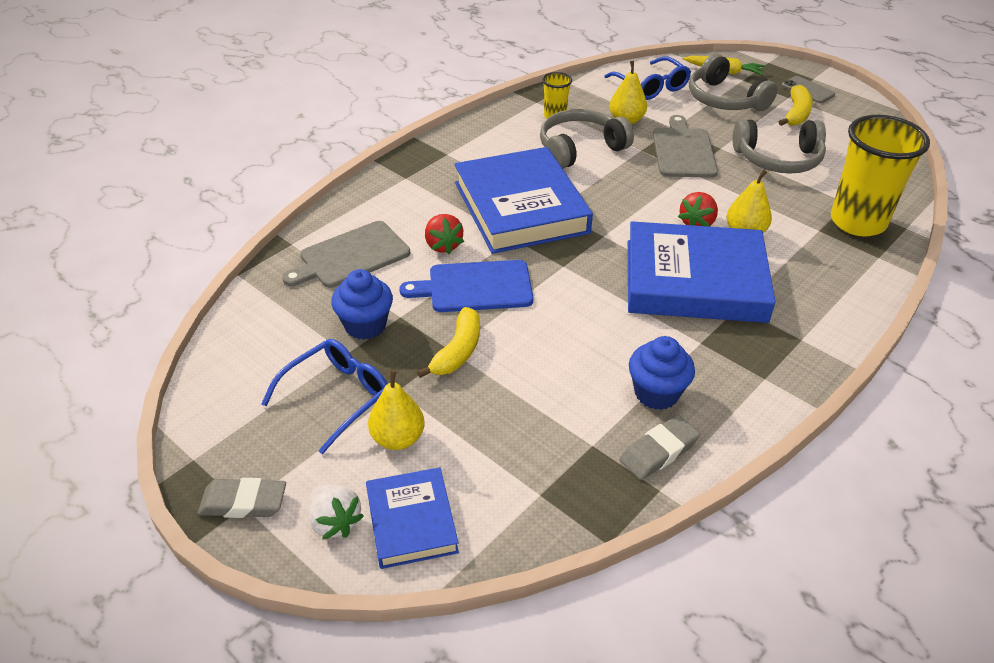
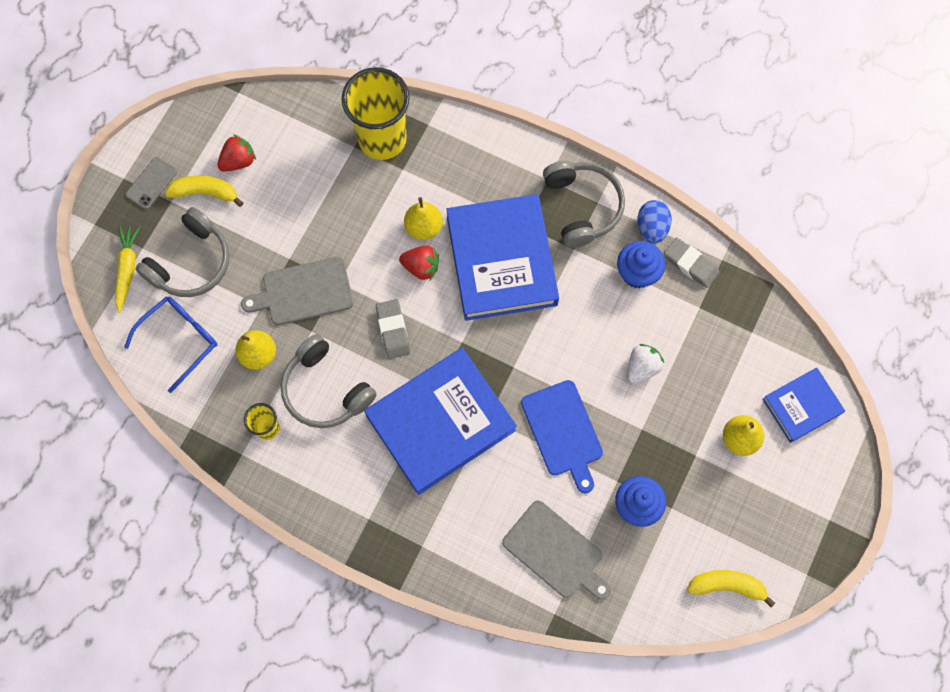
camera: 105 degrees left, 30 degrees up
grey eraser [198,478,286,518] -> grey eraser moved to [376,299,410,359]
blue glasses [261,339,388,454] -> none
white strawberry [308,484,364,540] -> white strawberry moved to [627,344,664,384]
yellow banana [417,307,480,378] -> yellow banana moved to [687,570,775,607]
red strawberry [425,214,464,254] -> red strawberry moved to [217,134,256,172]
grey headphones [732,119,826,174] -> grey headphones moved to [543,161,625,248]
none -> blue egg [637,200,672,244]

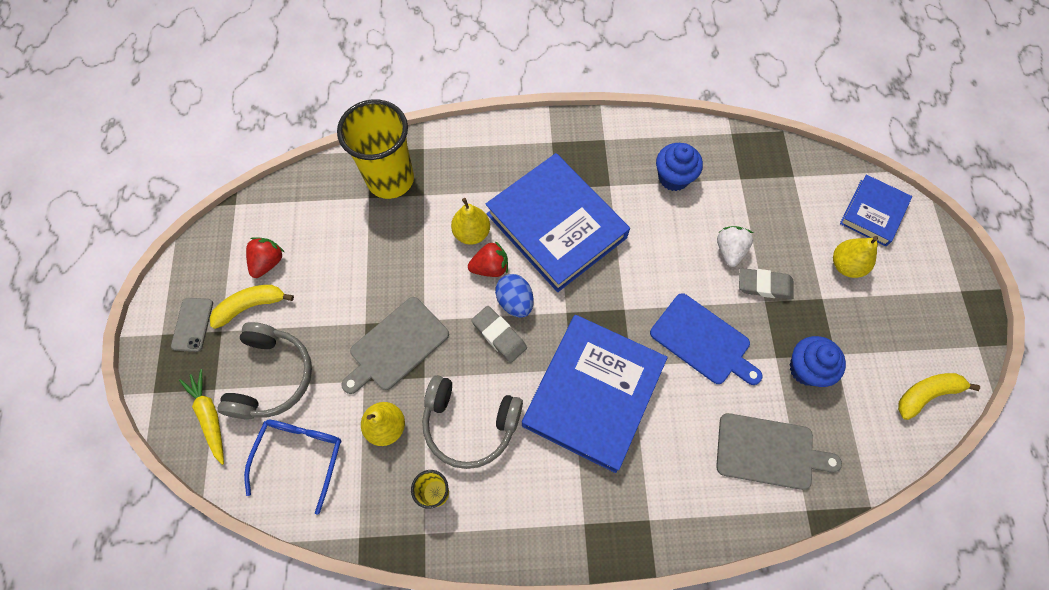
camera: 30 degrees left, 5 degrees down
grey headphones [543,161,625,248] -> none
blue egg [637,200,672,244] -> blue egg moved to [495,274,534,318]
grey eraser [664,238,719,288] -> grey eraser moved to [739,268,793,299]

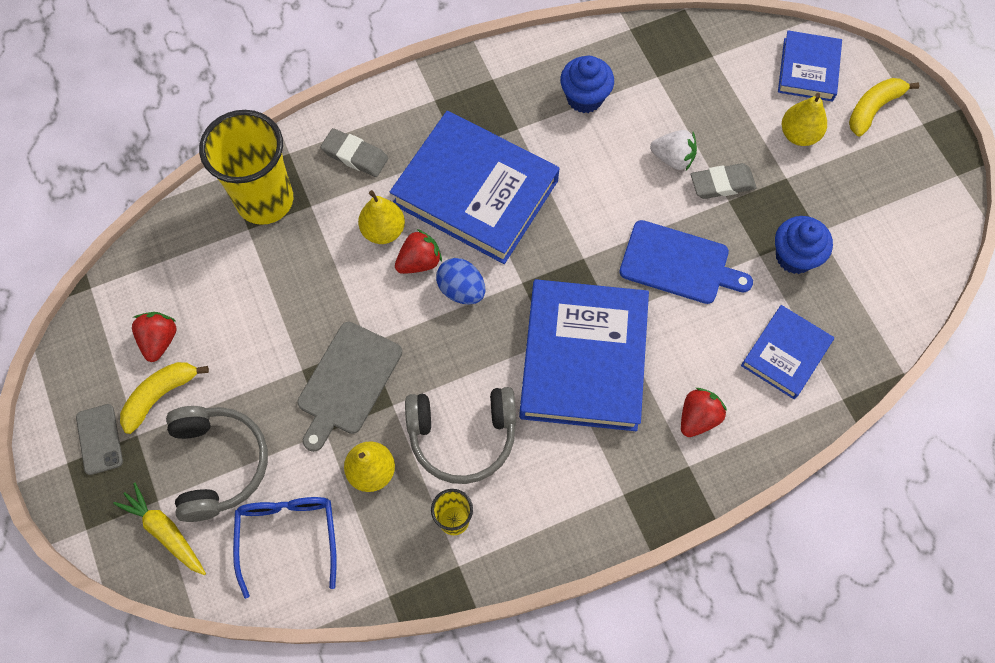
camera: 20 degrees left, 0 degrees up
grey eraser [471,306,527,363] -> grey eraser moved to [321,128,388,177]
grey cutting board [716,413,842,490] -> blue book [741,305,834,399]
white strawberry [717,226,753,267] -> white strawberry turned 120 degrees clockwise [650,130,697,170]
yellow banana [898,373,980,420] -> yellow banana moved to [849,78,920,136]
none -> red strawberry [681,388,727,437]

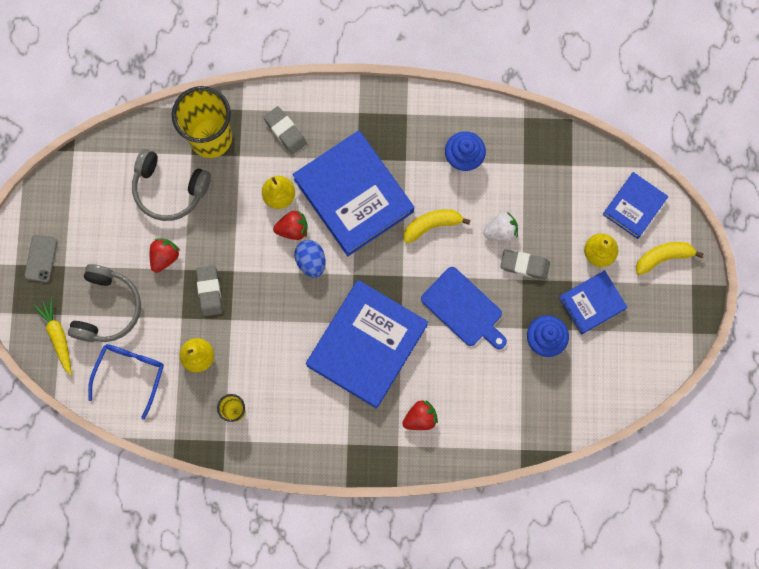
camera: 25 degrees right, 10 degrees up
yellow banana [120,362,209,434] -> yellow banana moved to [404,209,471,243]
red strawberry [132,312,177,362] -> red strawberry moved to [150,239,180,273]
grey cutting board [297,322,402,452] -> grey eraser [196,265,222,316]
grey headphones [405,387,516,484] -> grey headphones moved to [132,149,211,221]
white strawberry [650,130,697,170] -> white strawberry turned 60 degrees counterclockwise [483,212,518,241]
blue book [741,305,834,399] -> blue book moved to [559,270,627,334]

